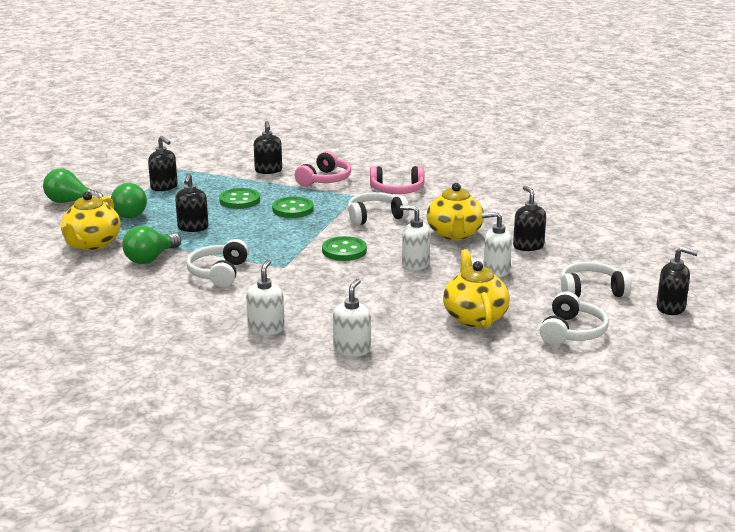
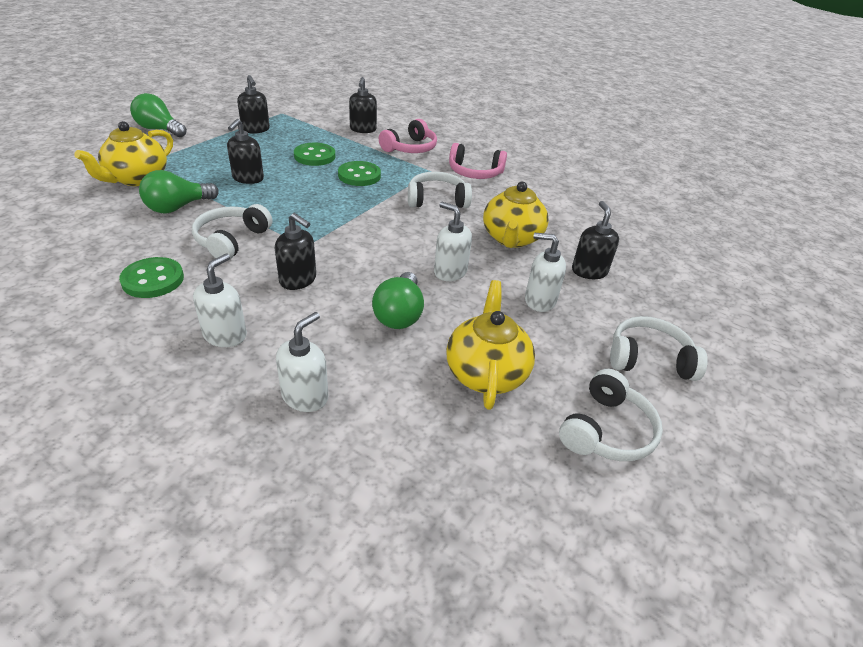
camera: 10 degrees right, 15 degrees up
green light bulb [111,183,147,218] -> green light bulb moved to [372,272,424,329]
green button [322,236,367,261] -> green button moved to [119,257,184,298]
black soap dispenser [656,247,698,315] -> black soap dispenser moved to [275,213,316,290]

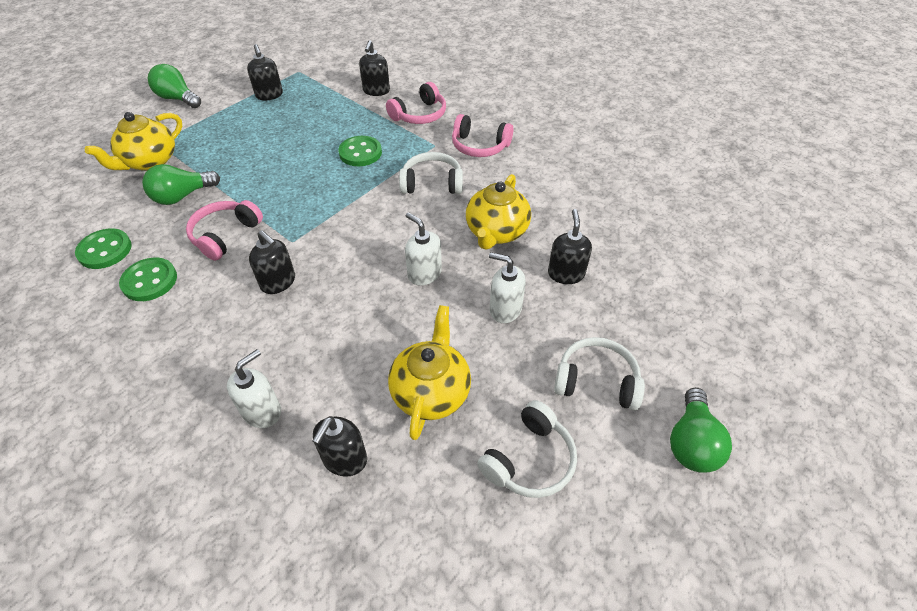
camera: 10 degrees right, 10 degrees up
white headphones [192,204,272,260] -> pink headphones [186,200,263,261]
white soap dispenser [193,253,247,347] -> none
black soap dispenser [227,119,264,184] -> black soap dispenser moved to [312,416,367,477]
green button [294,143,335,166] -> green button moved to [75,228,132,269]
green light bulb [372,272,424,329] -> green light bulb moved to [670,388,732,473]

